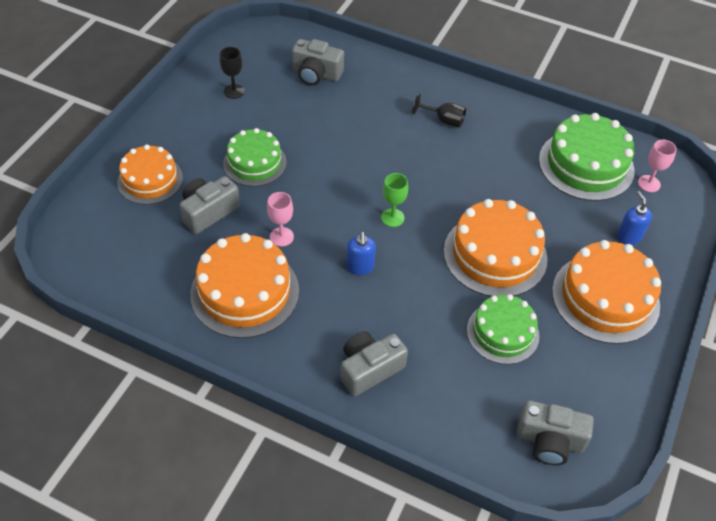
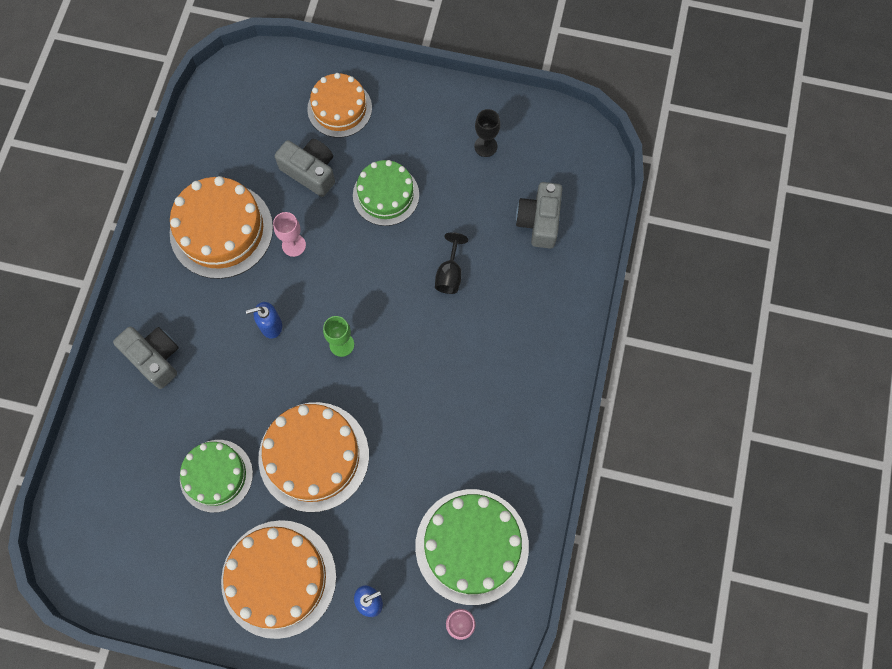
camera: 80 degrees right, 20 degrees up
black goblet [412,93,466,127] -> black goblet moved to [435,232,468,294]
grey camera [517,400,594,465] -> none

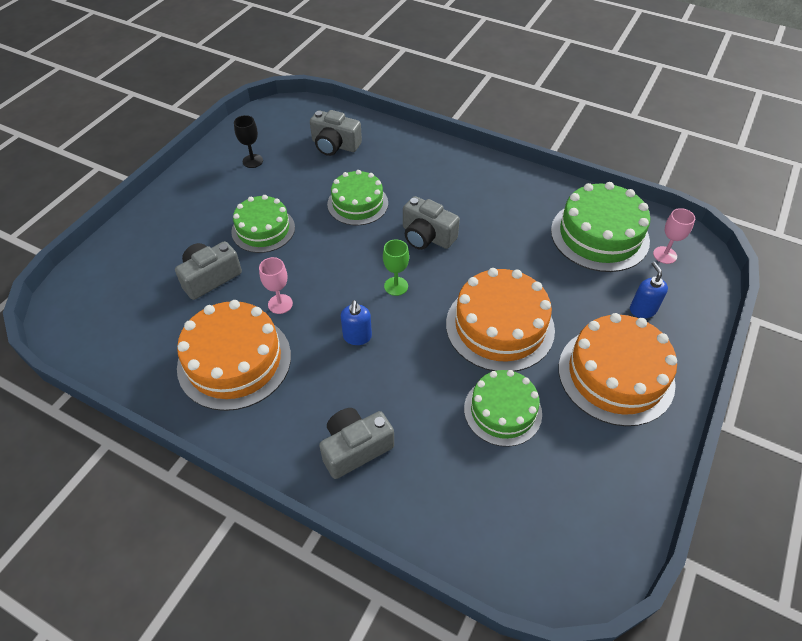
camera: 75 degrees left, 20 degrees down
orange cake [307,73,372,138] -> none
black goblet [435,232,468,294] -> green cake [327,170,388,225]
none -> grey camera [403,196,460,250]

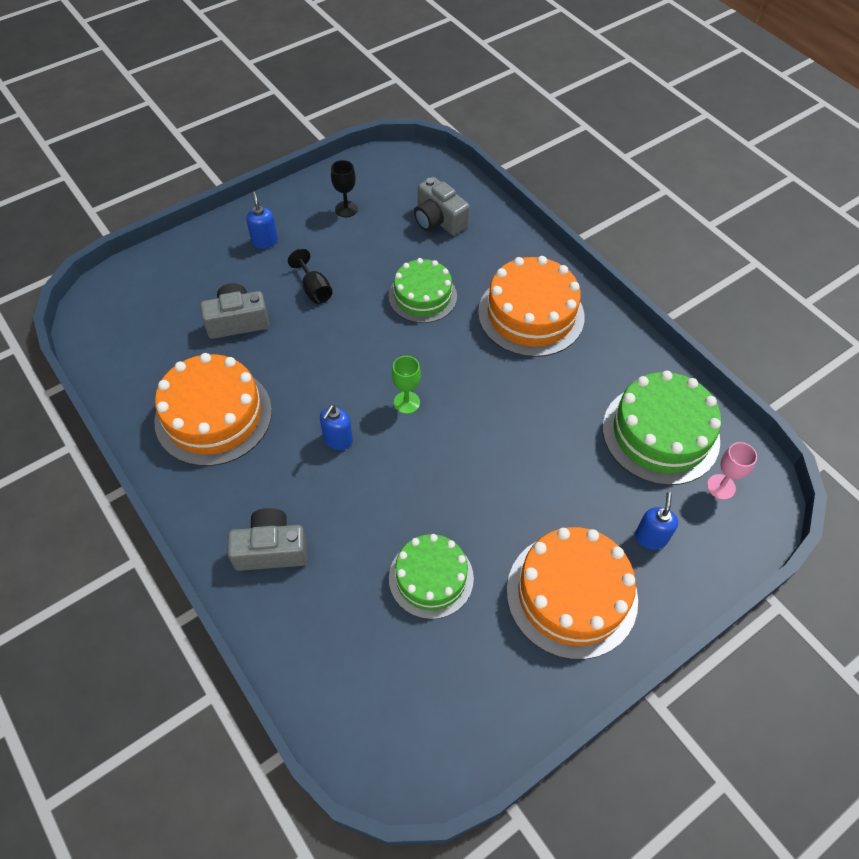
camera: 25 degrees right, 5 degrees up
green cake [231,195,295,253] -> black goblet [288,249,333,304]
pink goblet [259,257,293,314] -> none
grey camera [403,196,460,250] -> none
orange cake [446,268,555,372] -> orange cake moved to [478,256,584,357]
none -> blue soap dispenser [246,191,278,249]

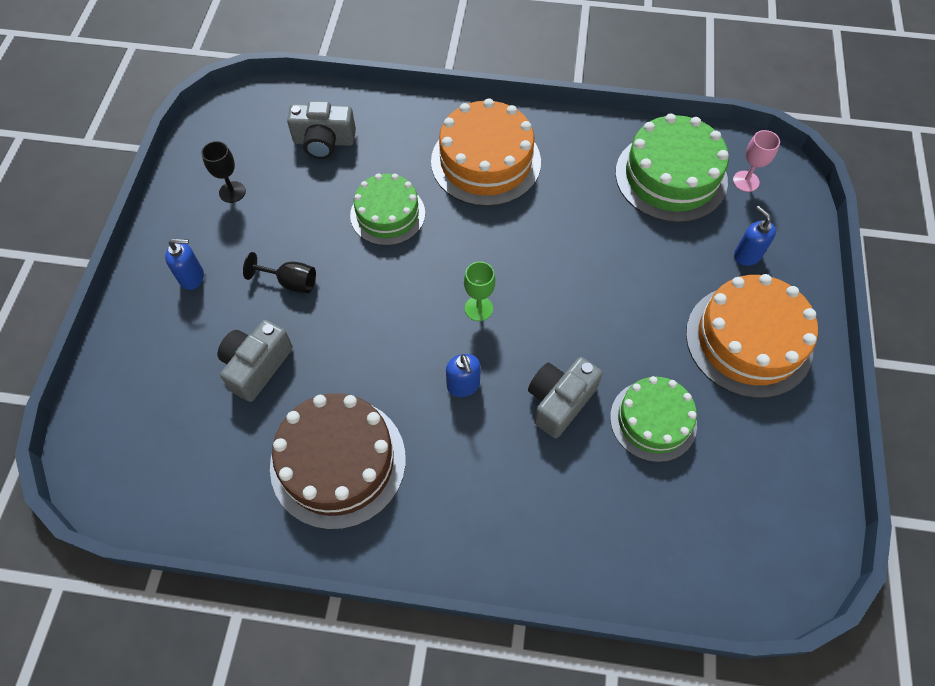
camera: 45 degrees left, 5 degrees up
orange cake [154,353,272,466] -> brown cake [270,393,406,530]
grey camera [227,508,307,571] -> grey camera moved to [528,357,603,438]
blue soap dispenser [246,191,278,249] -> blue soap dispenser turned 150 degrees clockwise [165,239,204,290]

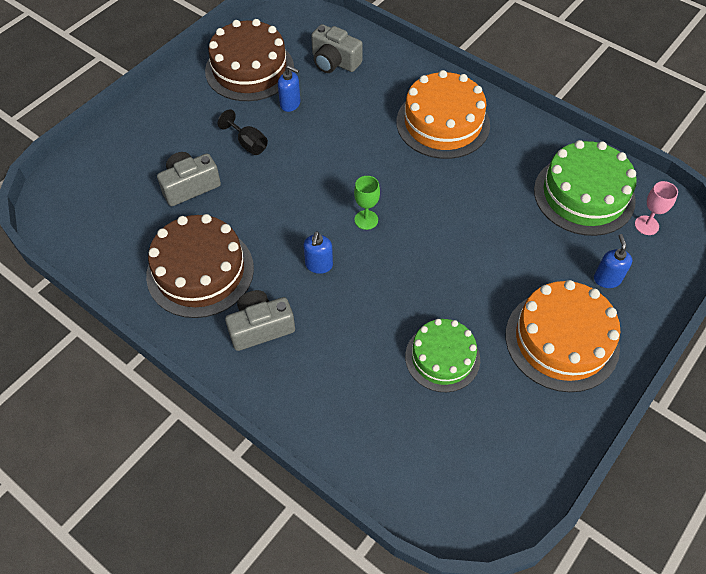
camera: 30 degrees right, 5 degrees down
blue soap dispenser [165,239,204,290] -> blue soap dispenser moved to [278,65,300,112]
black goblet [201,141,246,203] -> brown cake [205,19,294,101]
green cake [350,173,425,246] -> none
grey camera [528,357,603,438] -> grey camera moved to [225,290,295,351]

